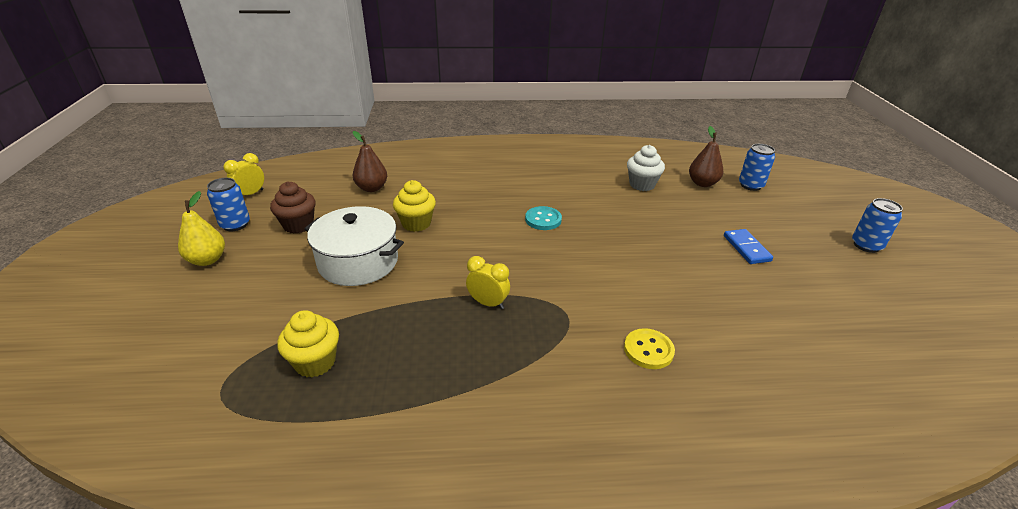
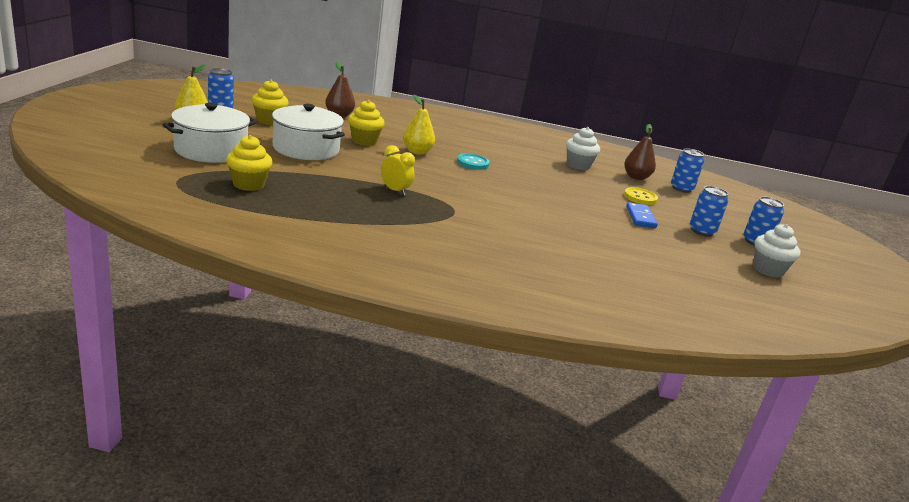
camera: 10 degrees right, 10 degrees down
yellow clock [223,153,264,195] -> none
brown cupcake [270,181,316,234] -> yellow cupcake [252,80,289,125]
yellow button [624,328,675,369] -> yellow button moved to [624,187,658,205]
none -> white pot [162,102,257,163]
none -> yellow pear [403,95,435,155]
none -> blue can [690,186,728,237]
none -> white cupcake [753,224,800,278]

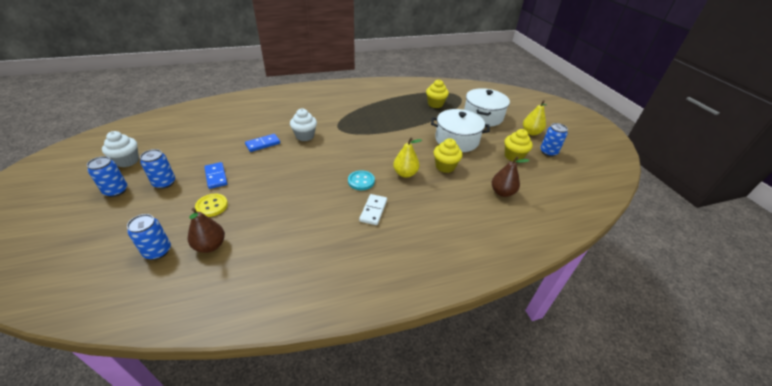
camera: 155 degrees right, 15 degrees up
yellow clock [381,145,415,196] -> none
white cupcake [566,127,600,170] -> white cupcake moved to [290,108,317,141]
none -> blue domino [245,134,280,152]
none -> white domino [359,194,387,225]

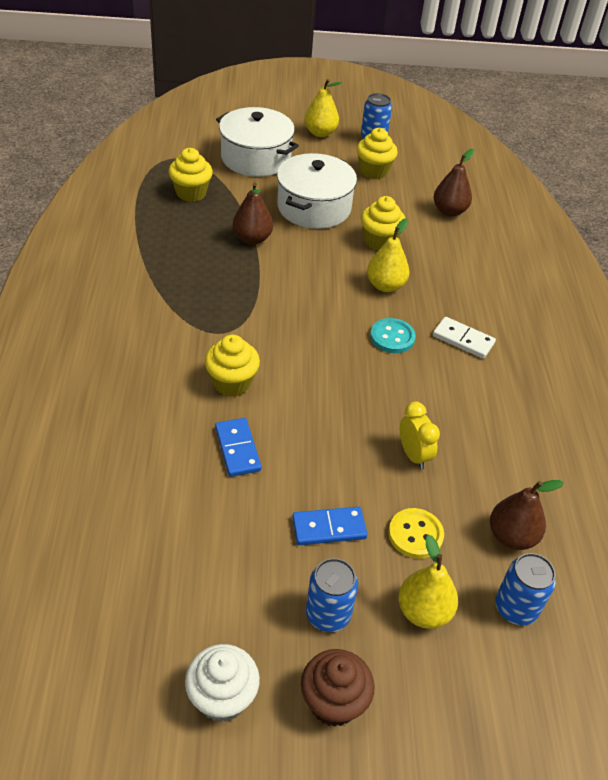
camera: 75 degrees left, 5 degrees up
blue can [87,156,127,197] -> brown cupcake [301,649,375,727]
white cupcake [290,108,317,141] -> yellow cupcake [205,335,260,397]
none -> brown pear [233,182,273,245]
none -> yellow pear [398,535,458,629]
none -> yellow clock [400,402,440,470]

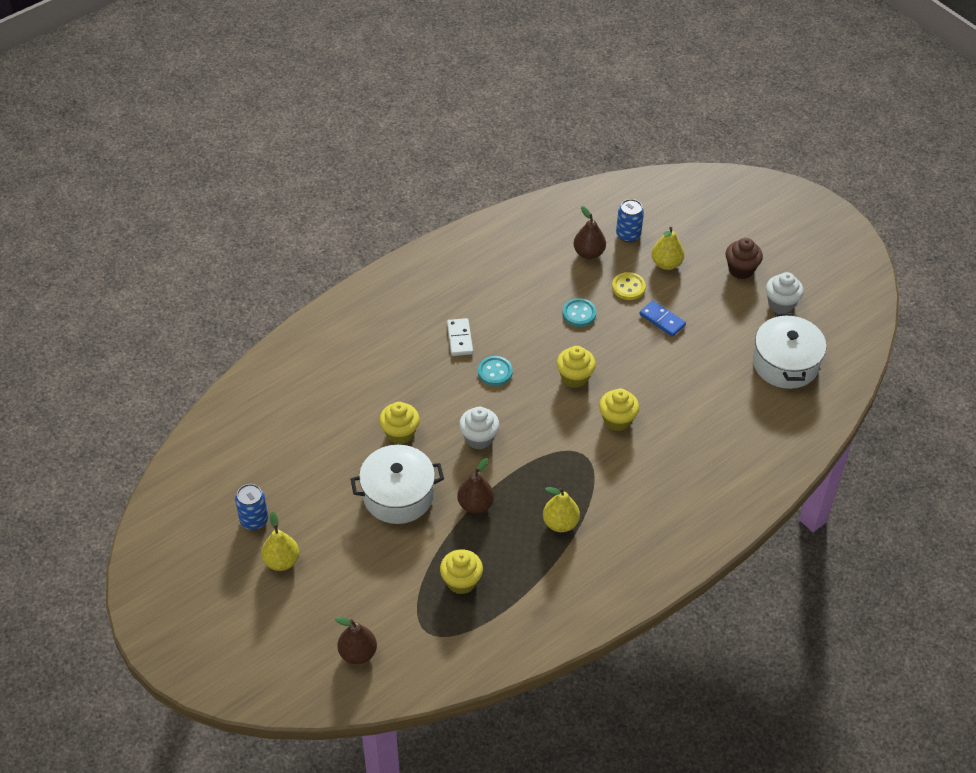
camera: 125 degrees left, 5 degrees up
blue domino [215,418,261,477] -> none
white pot [216,107,299,177] -> white pot moved to [753,313,826,389]
blue can [306,558,358,632] -> none
yellow cupcake [356,128,398,179] -> yellow cupcake moved to [557,346,596,388]
yellow pear [367,218,410,292] -> yellow pear moved to [543,487,580,532]
yellow clock [400,402,440,470] -> turquoise button [562,298,596,327]
brown pear [434,149,475,217] -> brown pear moved to [335,617,377,664]
none -> white cupcake [459,407,500,450]

